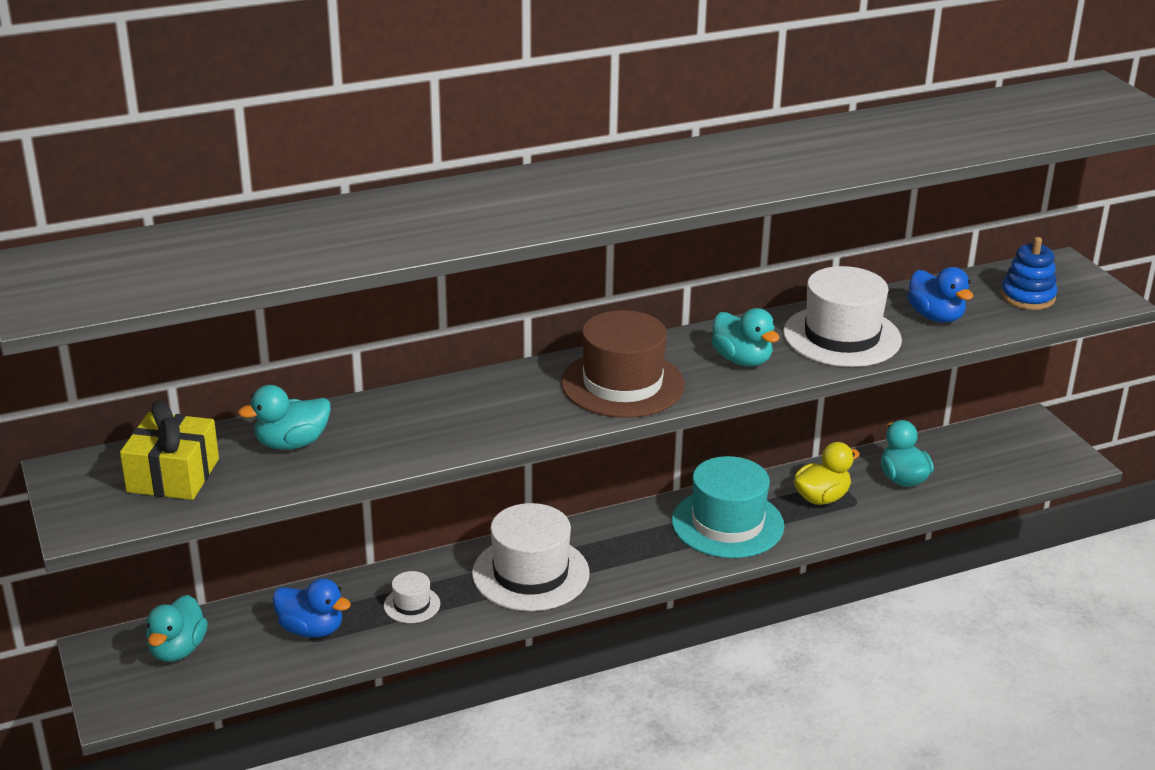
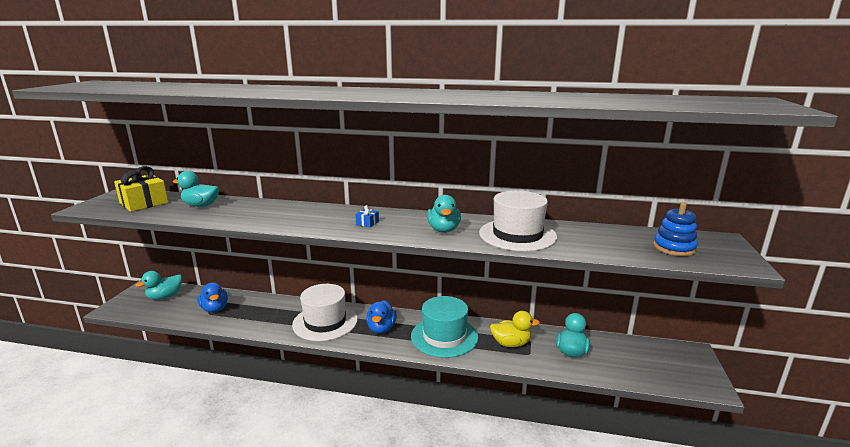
camera: 35 degrees right, 10 degrees down
white hat [384,571,440,623] -> none
brown hat [561,310,685,418] -> blue gift [355,205,379,227]
blue duck [907,267,973,323] -> blue duck moved to [366,300,397,334]

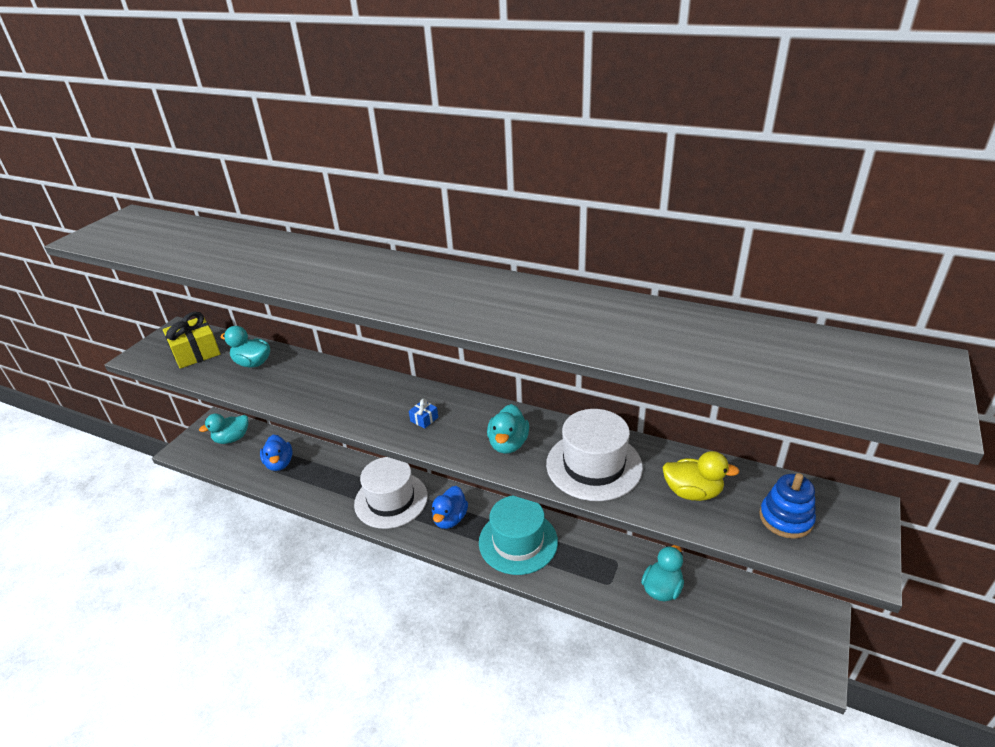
camera: 15 degrees right, 15 degrees up
yellow duck [490,311,540,347] -> yellow duck moved to [662,451,740,501]

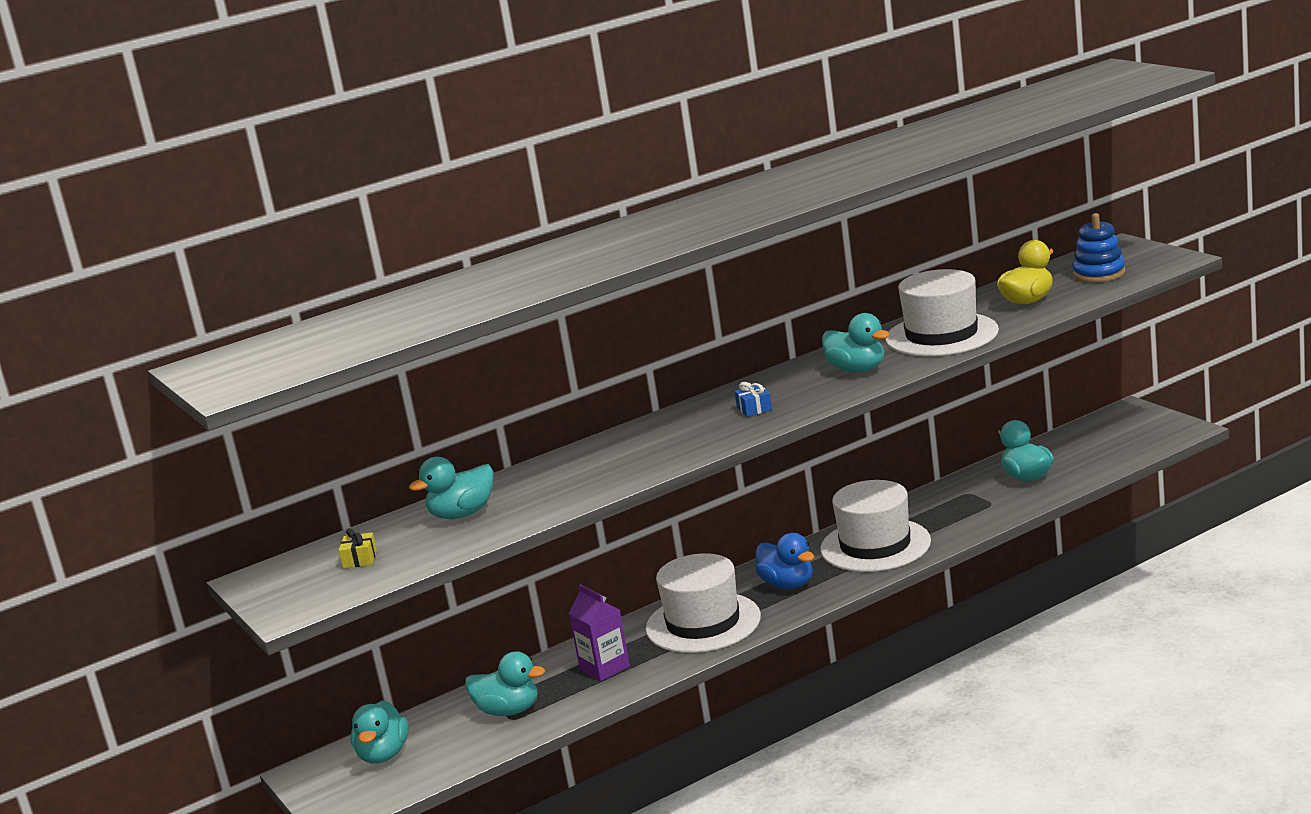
camera: 55 degrees left, 15 degrees down
yellow gift [163,312,221,369] -> yellow gift [338,528,377,569], size x0.44
blue duck [260,435,292,471] -> turquoise duck [465,651,545,716]
turquoise hat [479,496,558,575] -> white hat [820,480,931,572]
none -> purple carton [568,584,630,681]

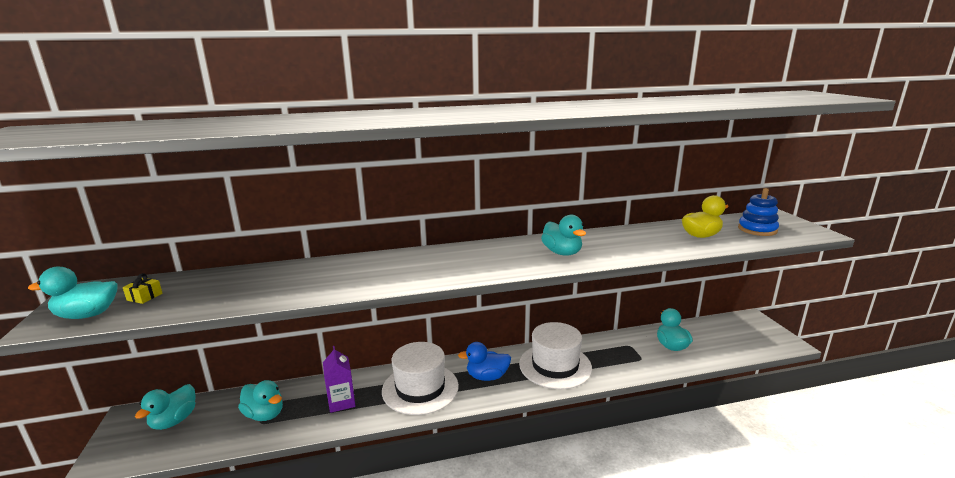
camera: 15 degrees right, 0 degrees up
turquoise duck [409,457,493,519] -> turquoise duck moved to [28,267,117,319]
blue gift [735,382,772,417] -> none
blue duck [755,533,814,589] -> blue duck turned 105 degrees clockwise [458,342,511,381]
white hat [885,269,999,356] -> none

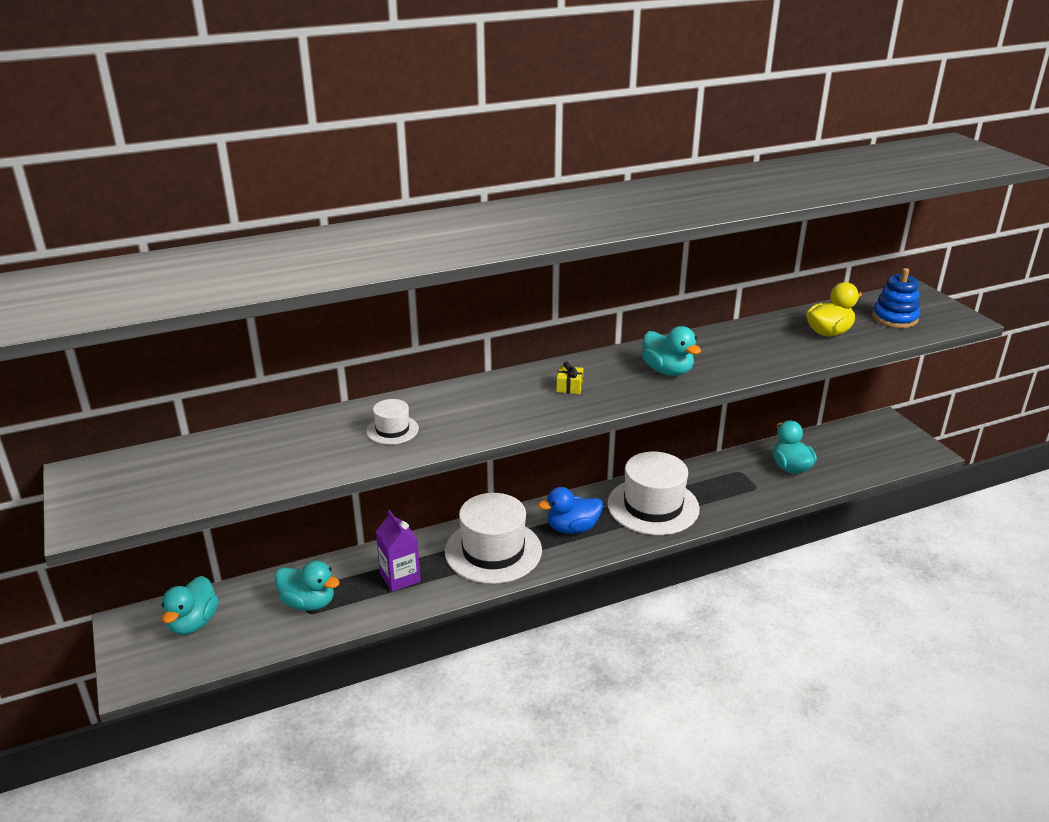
camera: 10 degrees left, 10 degrees up
turquoise duck [28,267,117,319] -> none
yellow gift [123,273,162,304] -> yellow gift moved to [556,361,583,394]
none -> white hat [366,399,419,445]

